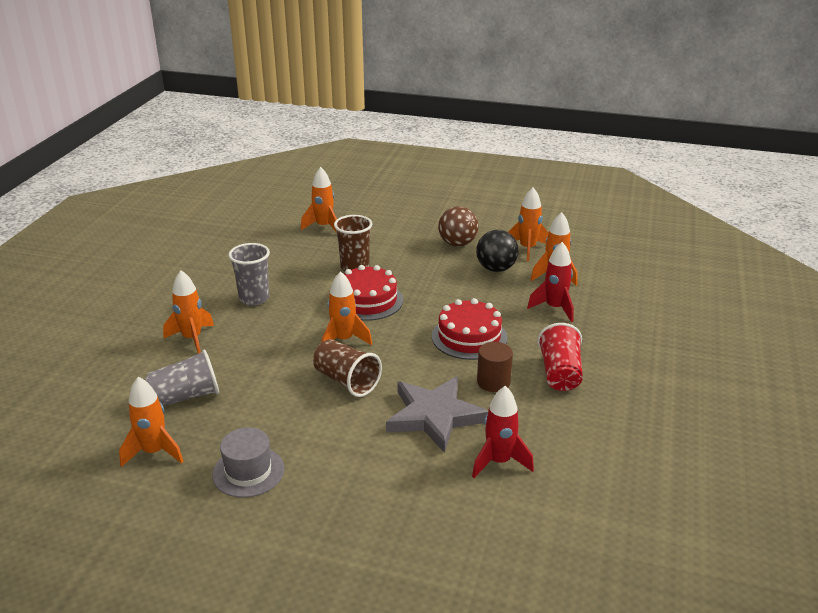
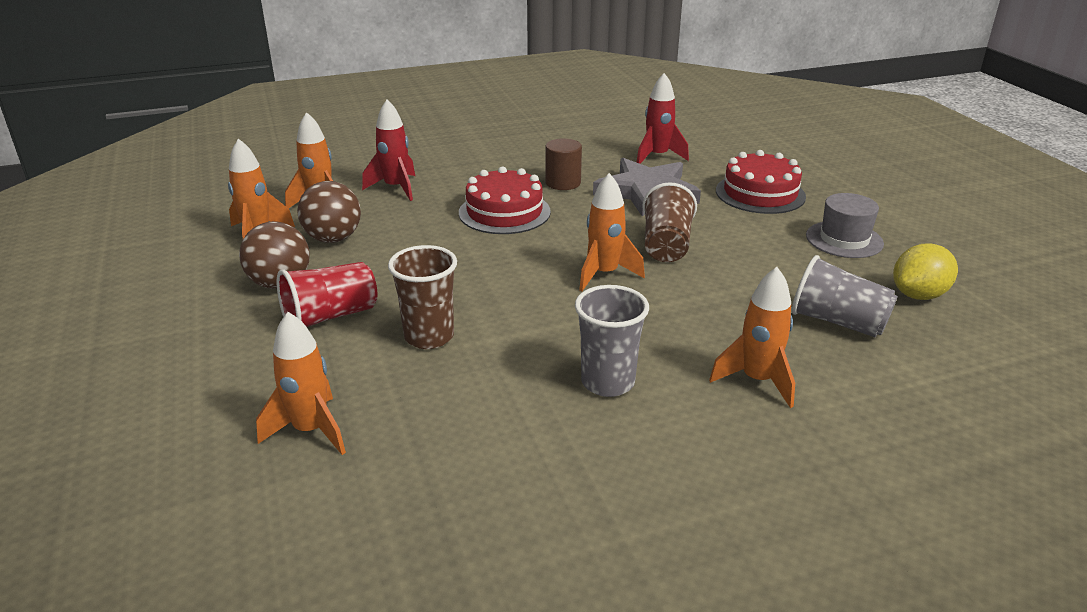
camera: 125 degrees left, 0 degrees up
orange rocket [119,377,184,467] -> yellow lemon [893,244,958,300]
red cake [344,265,403,321] -> red cake moved to [716,150,806,214]
black ball [476,230,519,272] -> brown ball [297,181,361,243]
red cup [537,323,583,391] -> red cup moved to [277,262,377,327]

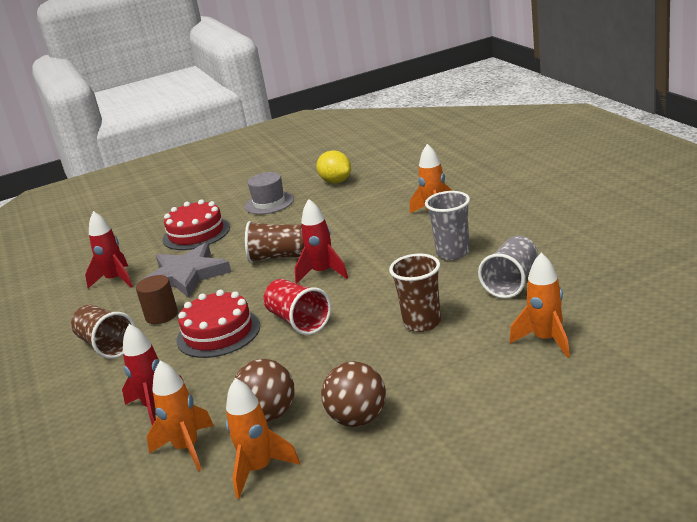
camera: 90 degrees left, 5 degrees down
red cup [277,262,377,327] -> red cup moved to [263,279,331,335]
orange rocket [579,173,645,291] -> red rocket [295,199,348,284]
grey cup [792,255,898,337] -> grey cup moved to [478,236,538,299]
none -> brown cup [71,305,136,359]

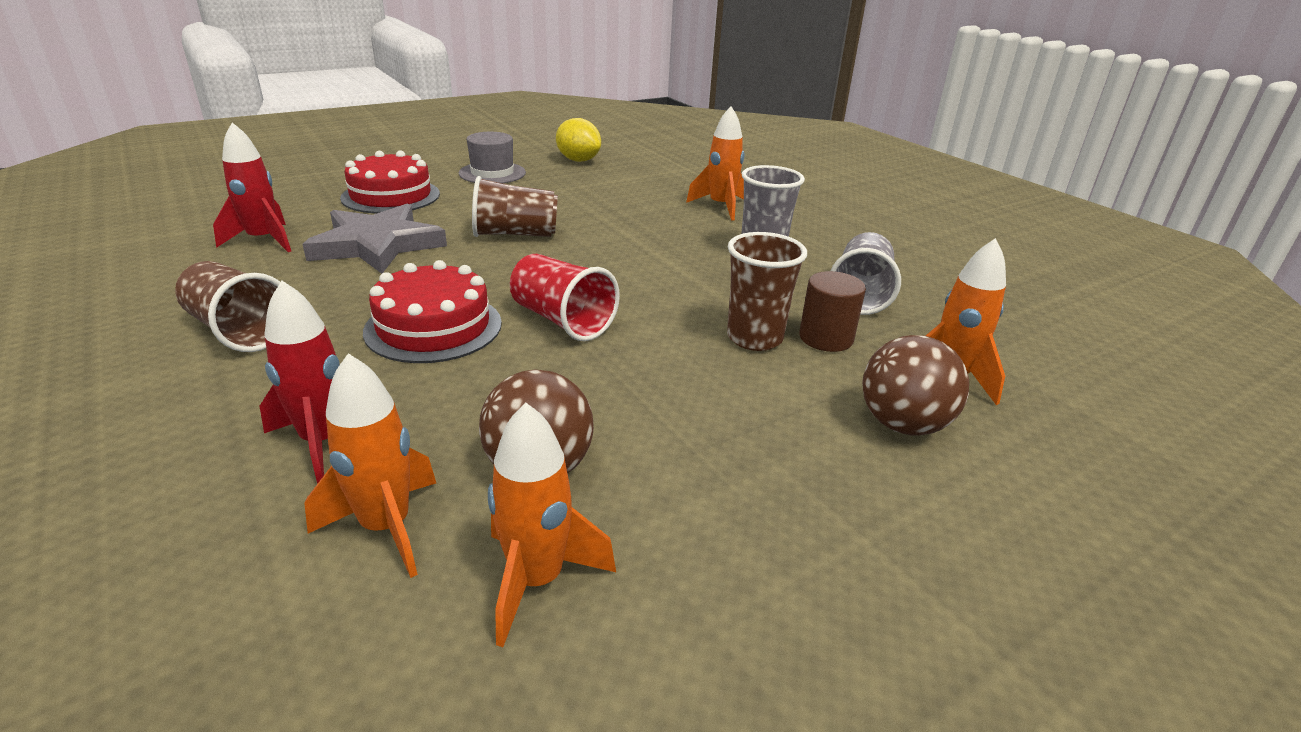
camera: 15 degrees left, 5 degrees up
brown cylinder [136,275,178,324] -> brown cylinder moved to [799,271,866,352]
red rocket [295,199,348,284] -> none
brown ball [321,361,386,427] -> brown ball moved to [862,335,969,435]

